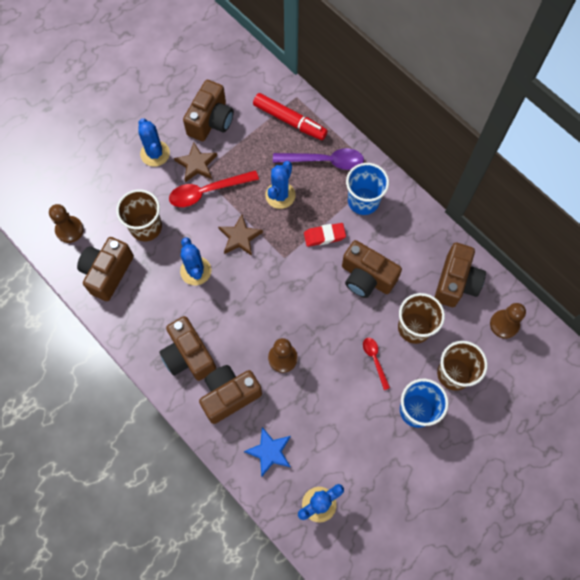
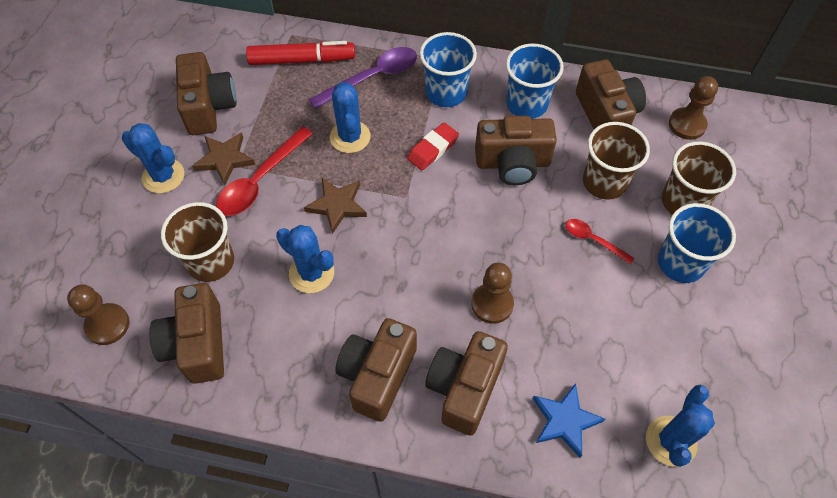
camera: 35 degrees left, 10 degrees down
brown camera [159,316,216,381] -> brown camera turned 90 degrees clockwise [335,318,417,422]
none -> blue cup [506,43,564,119]

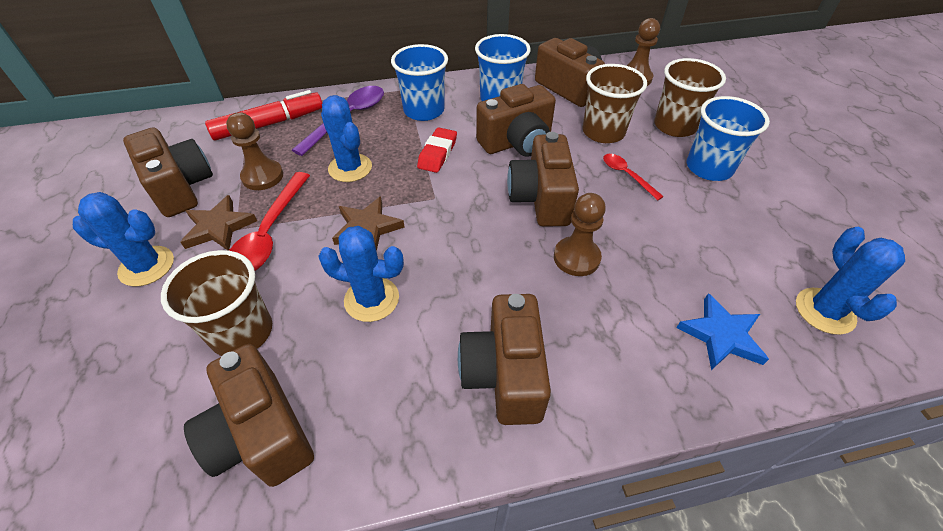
camera: 25 degrees left, 10 degrees down
brown pawn [67,284,129,345] -> brown pawn moved to [226,112,283,190]
brown camera [425,331,508,436] -> brown camera moved to [507,132,579,227]
red spoon [566,219,634,265] -> red spoon turned 45 degrees clockwise [603,154,664,200]

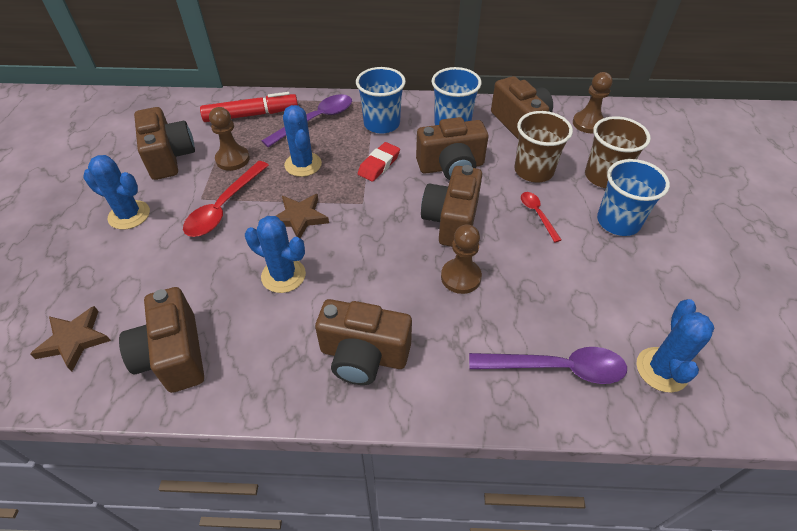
camera: 15 degrees right, 0 degrees up
brown cup [161,250,272,356] -> none
brown star [180,195,257,251] -> brown star moved to [30,306,111,372]
brown camera [458,294,551,425] -> brown camera turned 90 degrees counterclockwise [315,299,412,385]
blue star [676,293,769,370] -> purple spoon [469,347,627,384]

